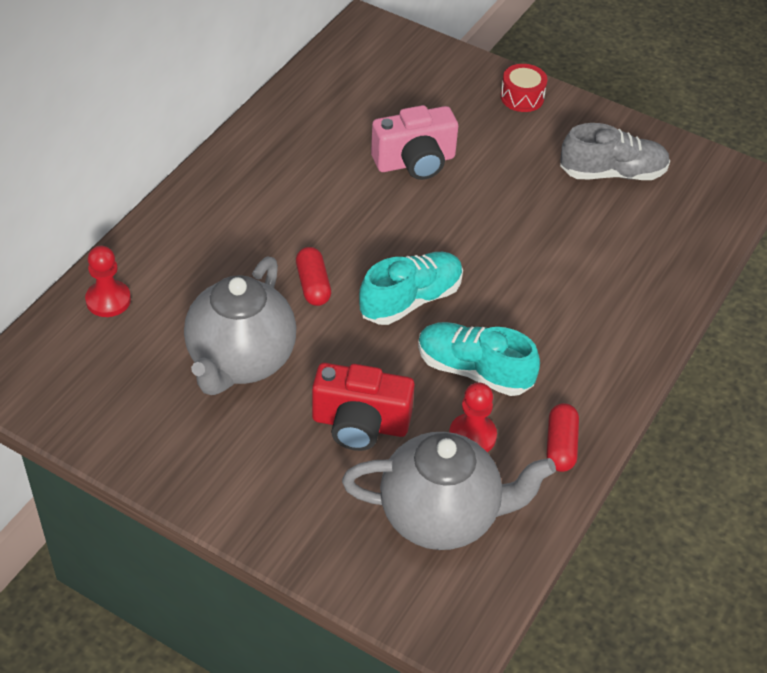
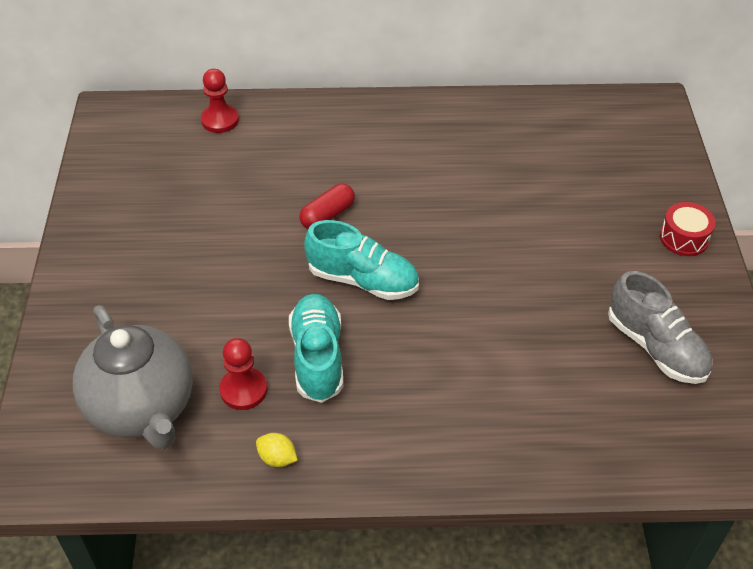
camera: 60 degrees right, 0 degrees up
grey teapot [184,256,296,395] -> none
red camera [312,363,415,451] -> none
pink camera [371,105,458,180] -> none
red capsule [547,403,579,472] -> yellow lemon [256,433,298,467]

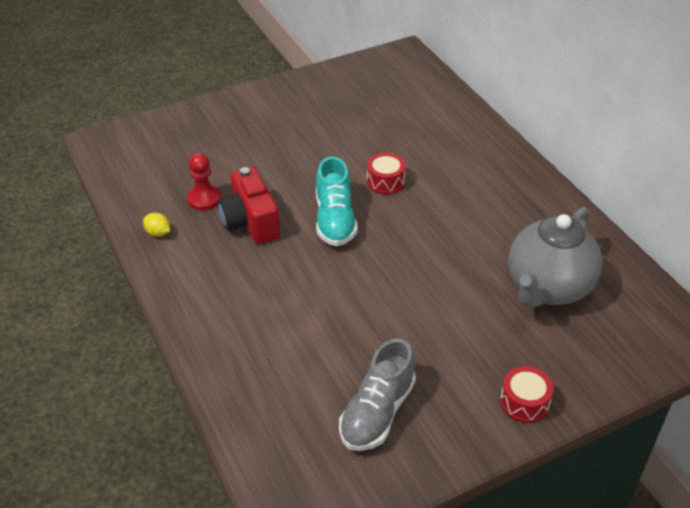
camera: 65 degrees right, 5 degrees down
grey teapot [73,305,193,449] -> grey teapot moved to [508,207,603,308]
red pawn [201,69,239,133] -> none
yellow lemon [256,433,298,467] -> yellow lemon turned 60 degrees counterclockwise [143,213,170,237]
turquoise shoe [289,294,343,403] -> red camera [218,167,280,244]
red capsule [299,184,355,229] -> red drum [367,153,406,195]

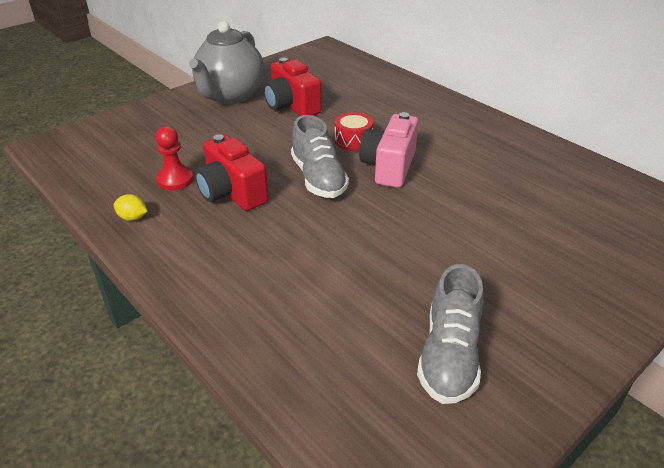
camera: 15 degrees left, 5 degrees down
turquoise shoe [316,156,358,246] -> grey shoe [291,115,349,198]
red drum [500,366,554,423] -> none
grey teapot [508,207,603,308] -> grey teapot moved to [189,21,265,104]
none -> red camera [263,58,322,116]
none -> pink camera [359,112,419,188]

